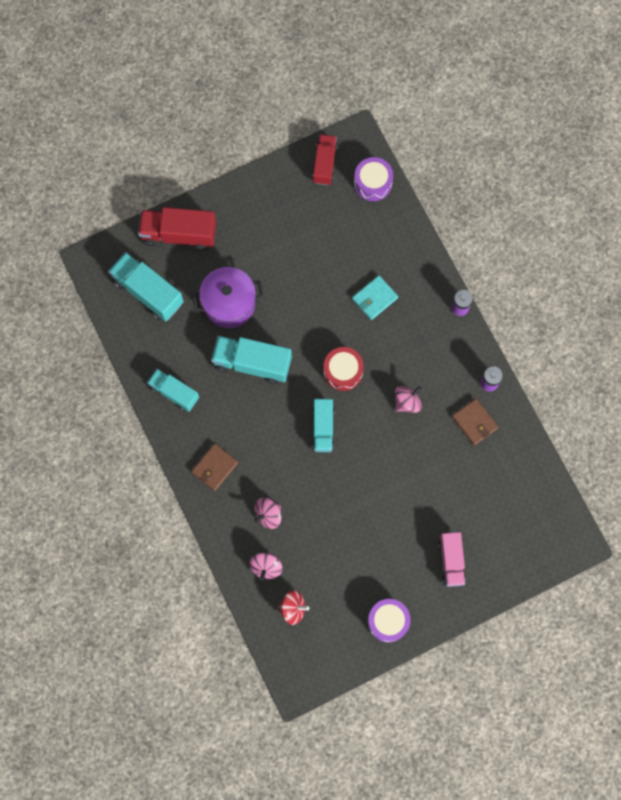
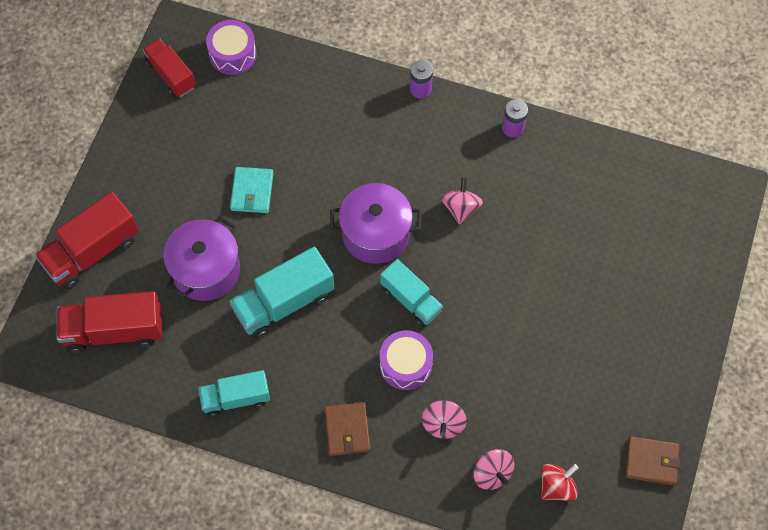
camera: 45 degrees left, 10 degrees down
turquoise truck [108,252,184,322] -> red truck [57,291,162,353]
red drum [323,347,364,391] -> purple pot [330,183,422,264]
turquoise wallet [352,275,398,320] -> turquoise wallet moved to [230,167,274,213]
purple drum [368,599,411,642] -> purple drum moved to [380,330,433,390]
pink truck [439,532,466,587] -> none
brown wallet [452,399,498,445] -> brown wallet moved to [625,436,681,485]

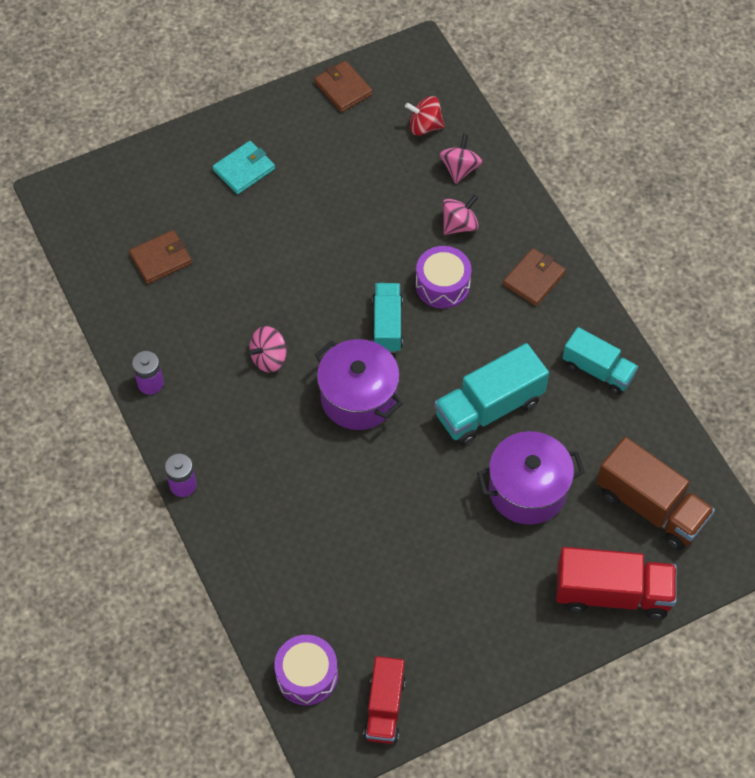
camera: 135 degrees left, 5 degrees down
red truck [57,291,162,353] -> brown truck [596,437,715,550]
turquoise truck [229,247,334,339] -> turquoise truck turned 135 degrees clockwise [434,343,549,446]
turquoise wallet [230,167,274,213] -> turquoise wallet moved to [213,141,275,194]
none -> brown wallet [129,230,192,284]

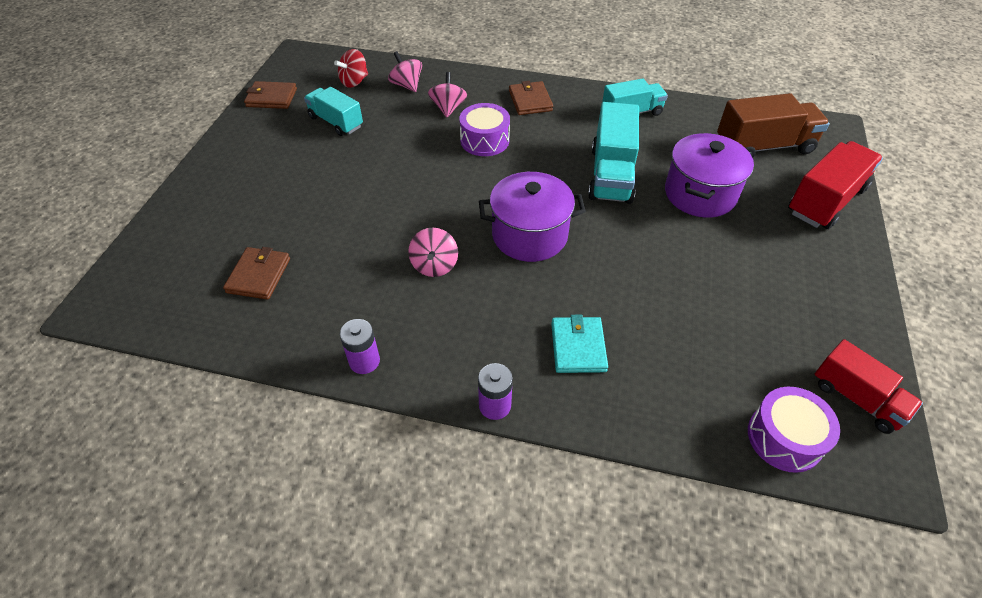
camera: 50 degrees left, 10 degrees down
turquoise wallet [213,141,275,194] -> turquoise wallet moved to [551,315,608,373]
turquoise truck [372,283,403,353] -> turquoise truck moved to [304,87,363,136]

